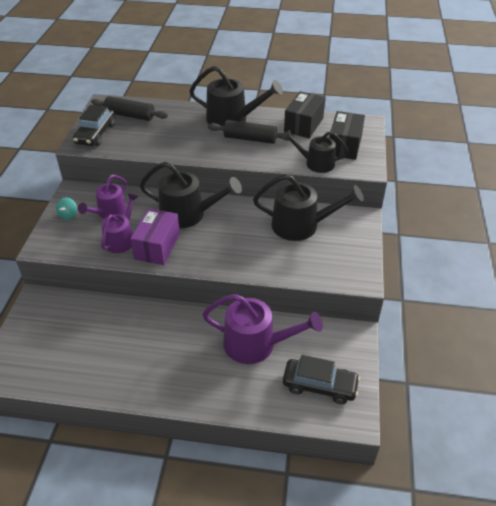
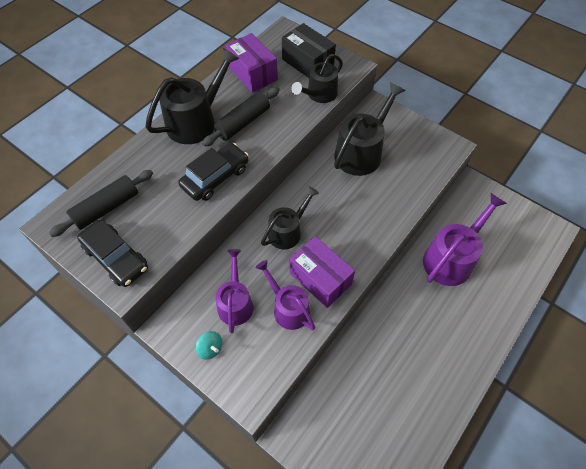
camera: 60 degrees left, 15 degrees up
purple watering can [78,175,127,219] -> purple watering can turned 150 degrees counterclockwise [216,249,253,333]
black watering can [140,162,242,228] -> black watering can [261,186,319,249], size x0.65
black car [283,355,360,404] -> black car moved to [178,143,249,201]
black box [284,91,325,138] -> purple box [225,33,278,93]

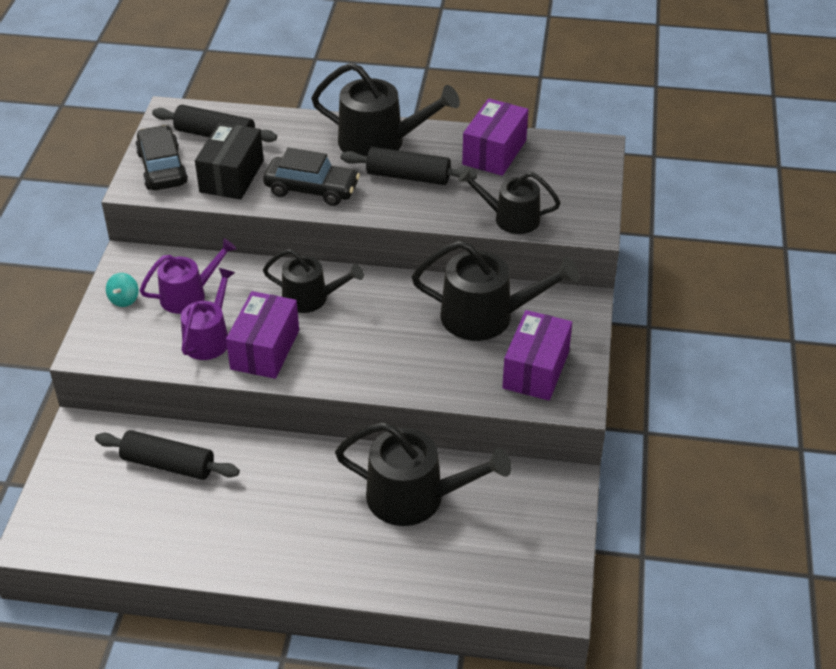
camera: 60 degrees right, 15 degrees down
black car [77,219,148,287] -> black car turned 150 degrees clockwise [135,125,188,190]
black box [282,23,336,78] -> black box moved to [195,122,264,200]
purple watering can [423,193,507,286] -> black watering can [335,422,512,526]
none -> black rolling pin [95,430,240,480]
none -> purple box [502,310,572,401]

